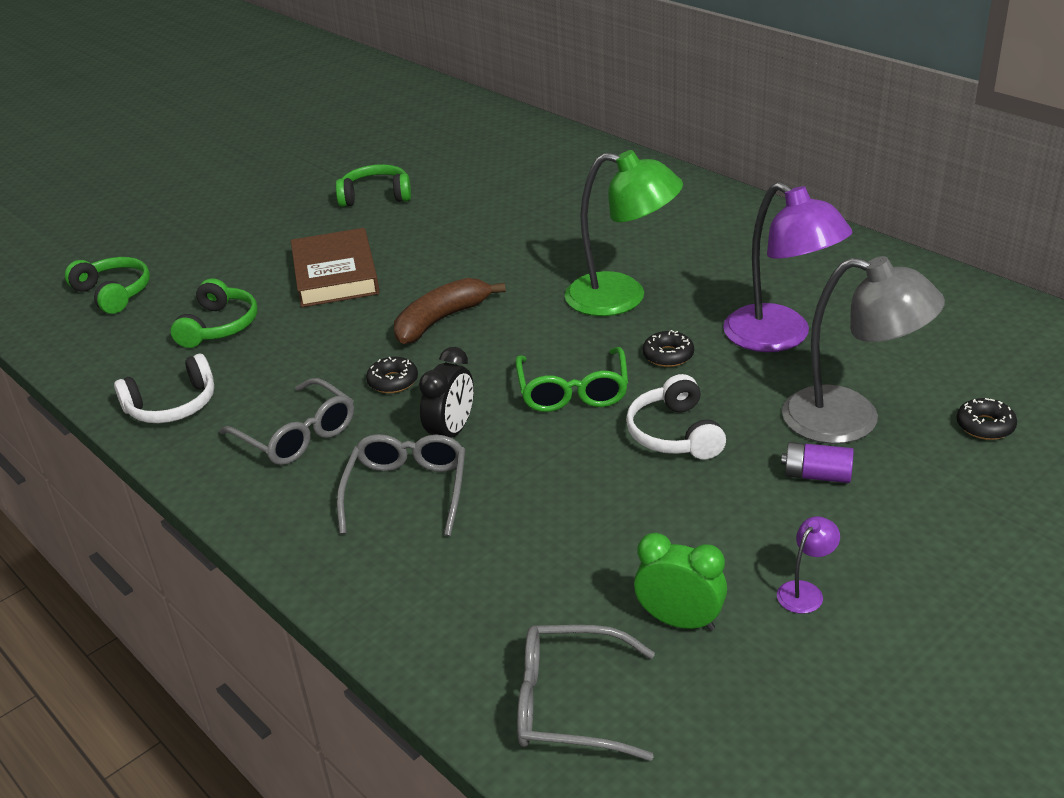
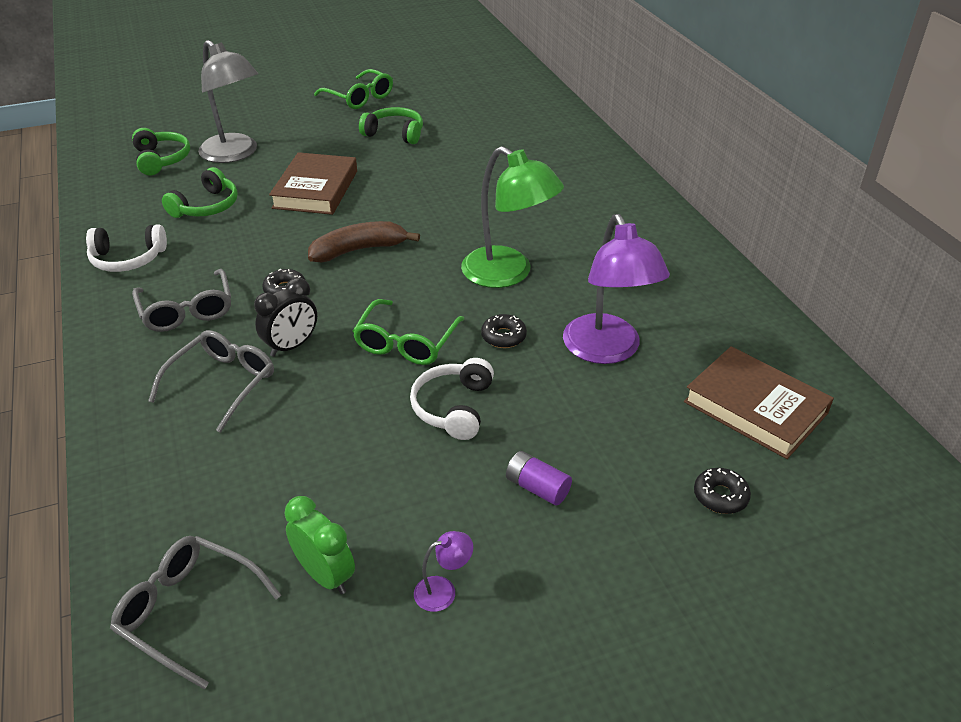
camera: 20 degrees right, 5 degrees up
grey lamp [782,256,945,444] -> grey lamp moved to [198,40,258,163]
none -> green glasses [314,69,393,109]
none -> brown book [684,346,834,459]

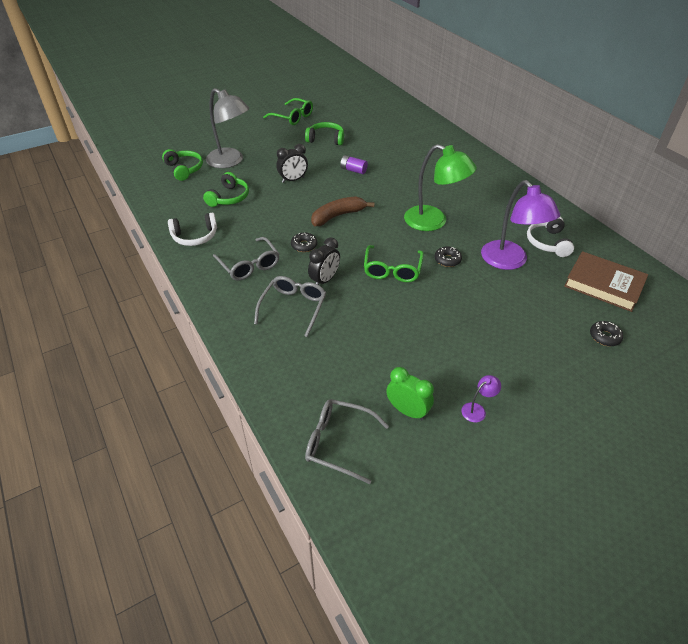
camera: 10 degrees left, 5 degrees up
brown book [269,152,357,215] -> black clock [276,144,308,183]
white headphones [410,358,494,440] -> white headphones moved to [527,217,574,257]
purple battery [506,451,572,506] -> purple battery moved to [340,155,368,174]

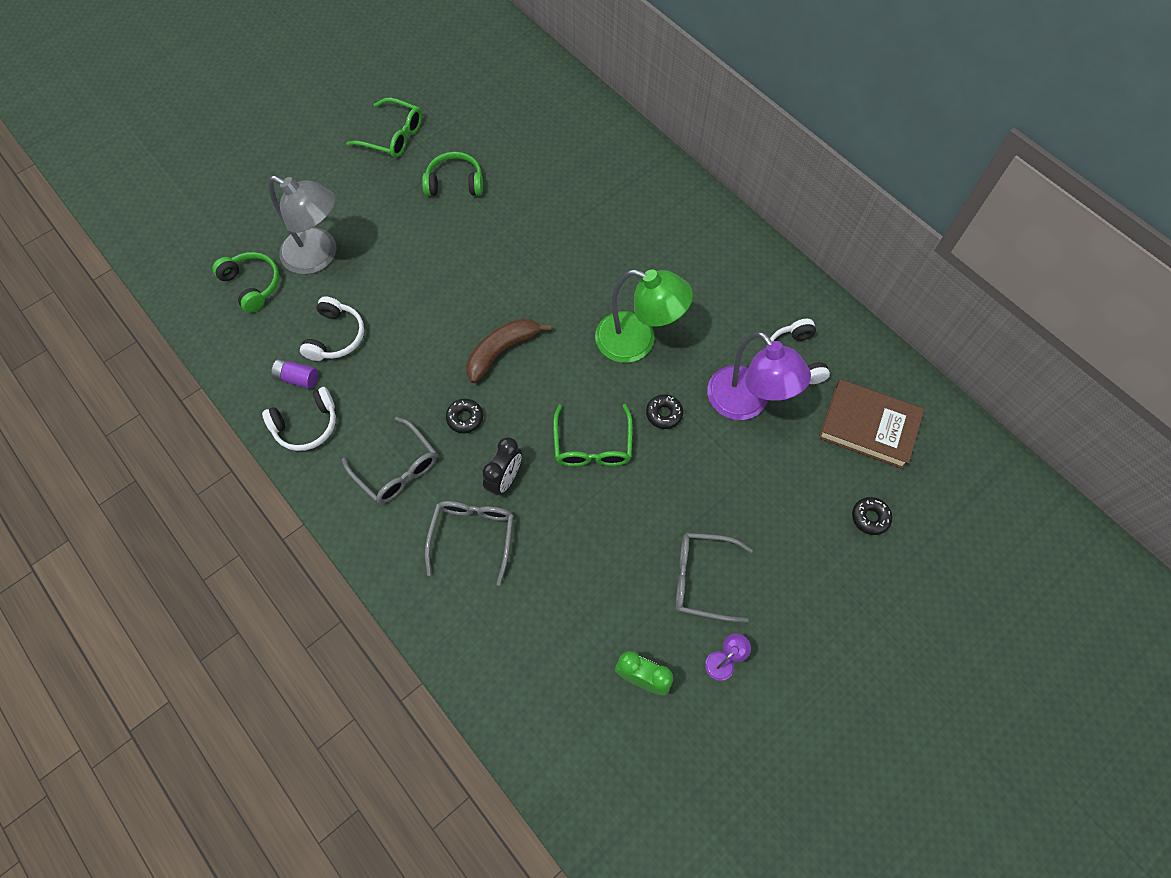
camera: 10 degrees left, 20 degrees up
green headphones [203,172,249,207] -> white headphones [300,296,364,361]
black clock [276,144,308,183] -> none
grey glasses [305,399,389,484] -> grey glasses moved to [676,533,753,623]
purple battery [340,155,368,174] -> purple battery moved to [271,359,318,389]

